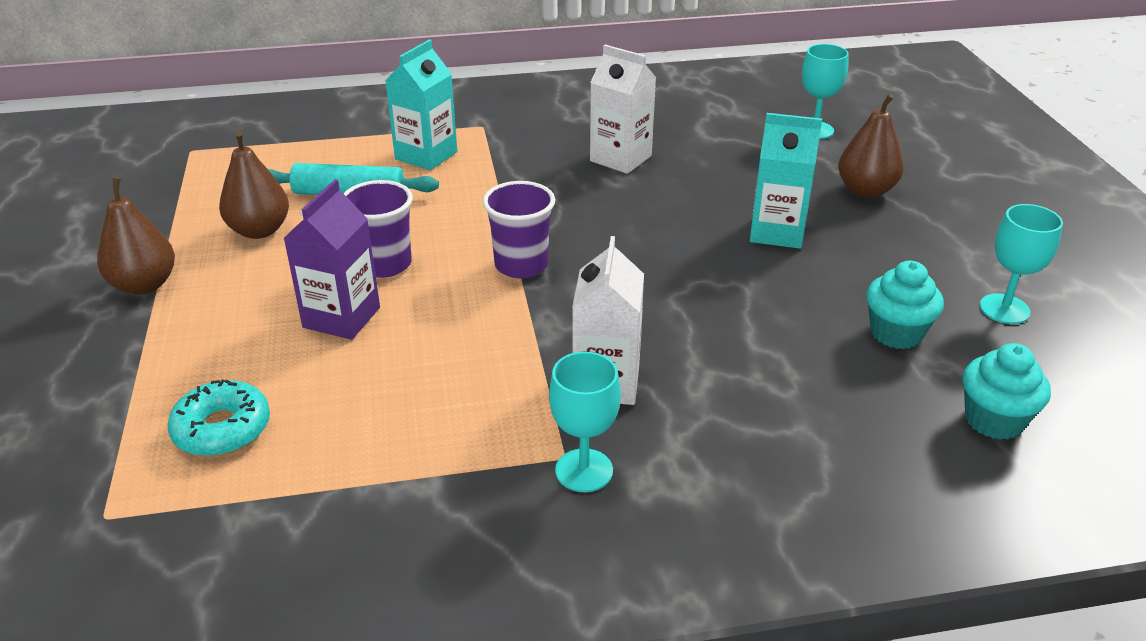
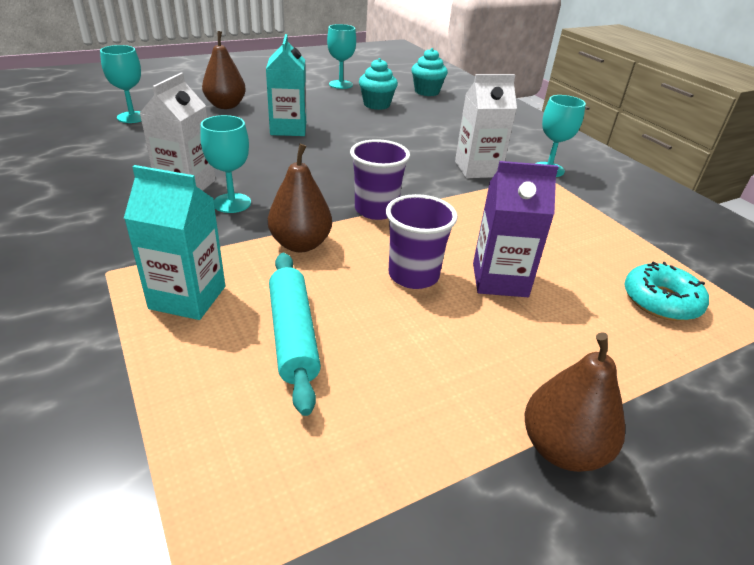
camera: 110 degrees left, 0 degrees up
brown pear [219,131,289,239] -> brown pear moved to [268,144,332,252]
none -> turquoise goblet [200,115,251,213]

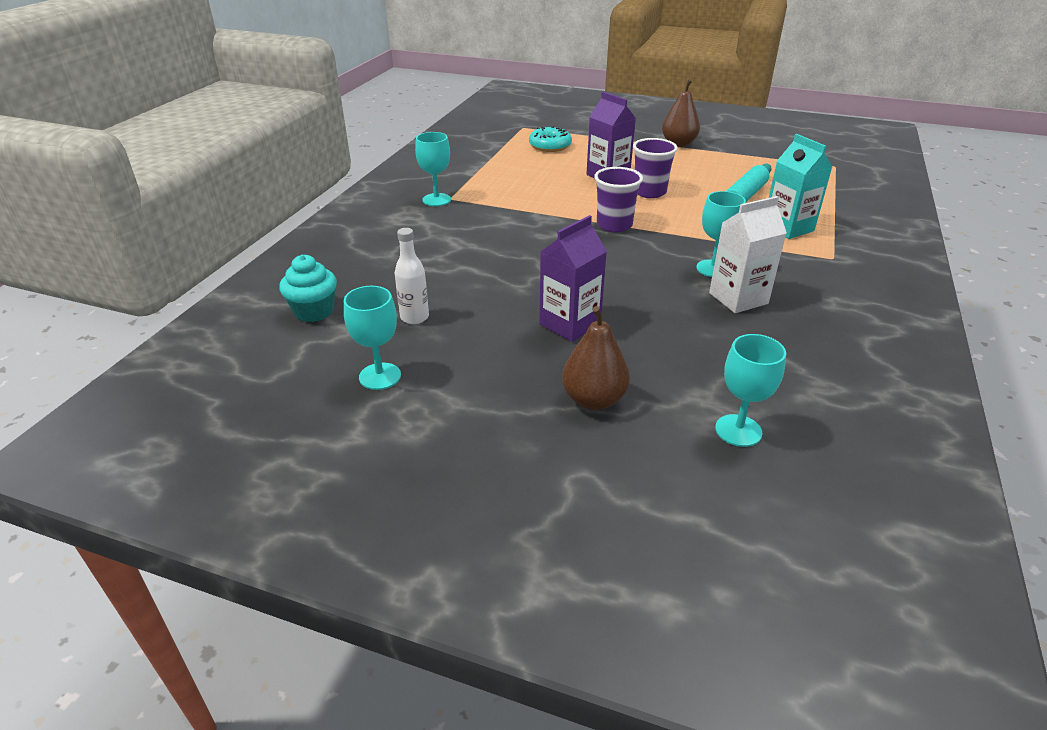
camera: 130 degrees left, 0 degrees up
turquoise carton [266,34,306,136] -> purple carton [539,215,607,342]
brown pear [268,144,332,252] -> none
turquoise cupcake [359,58,398,110] -> white bottle [395,228,429,324]
white carton [455,74,517,178] -> none

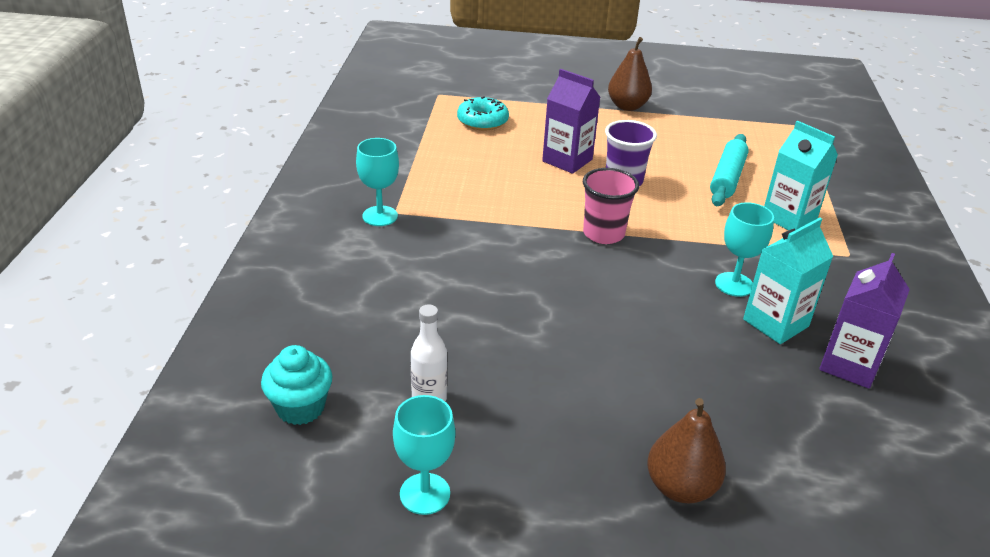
camera: 15 degrees left, 0 degrees up
purple carton [539,215,607,342] -> purple carton moved to [819,253,910,389]
purple cup [594,167,643,232] -> pink cup [583,168,639,244]
white carton [709,196,787,313] -> turquoise carton [743,217,833,344]
turquoise goblet [715,334,786,447] -> none

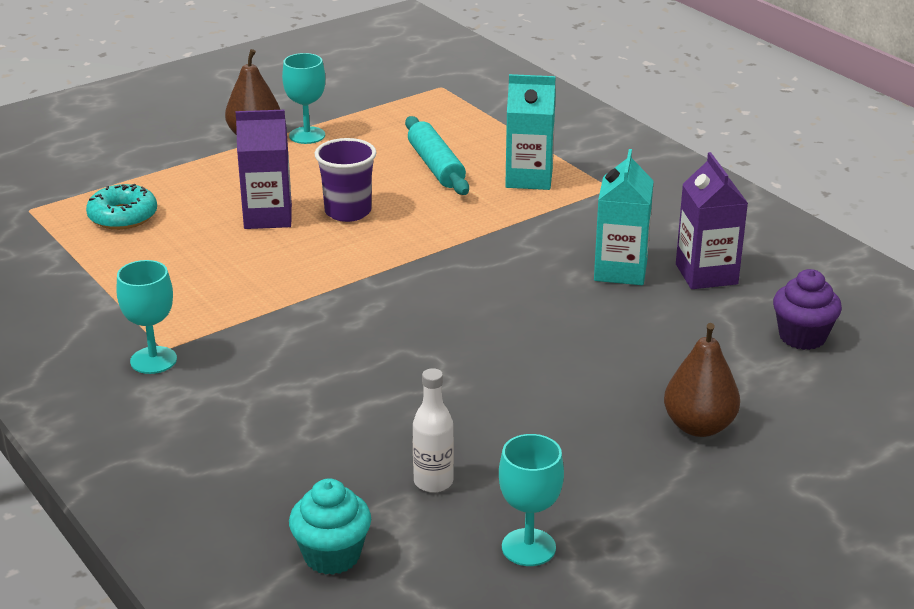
camera: 40 degrees left, 5 degrees down
pink cup [583,168,639,244] -> none
turquoise goblet [715,202,774,297] -> turquoise goblet moved to [282,53,325,144]
none -> purple cupcake [773,269,842,350]

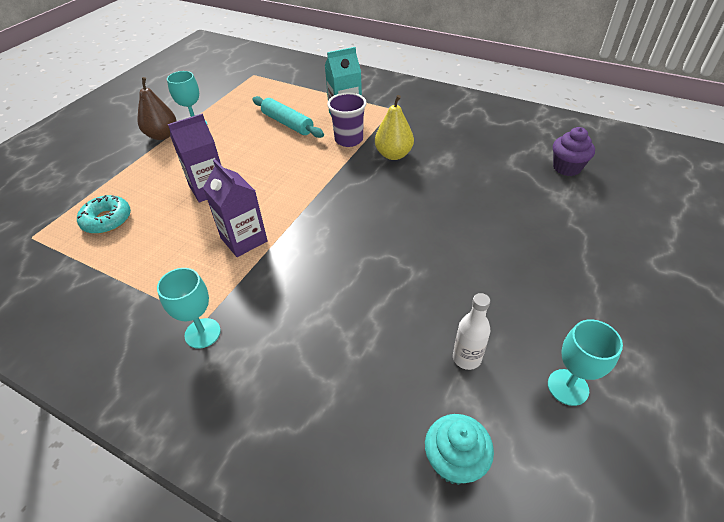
camera: 25 degrees left, 15 degrees up
purple cup [314,138,377,222] -> purple cup moved to [327,93,367,147]
turquoise carton [594,149,654,285] -> none
brown pear [664,323,740,437] -> none
purple carton [676,152,748,289] -> purple carton moved to [203,159,268,257]
none -> yellow pear [375,95,414,160]

